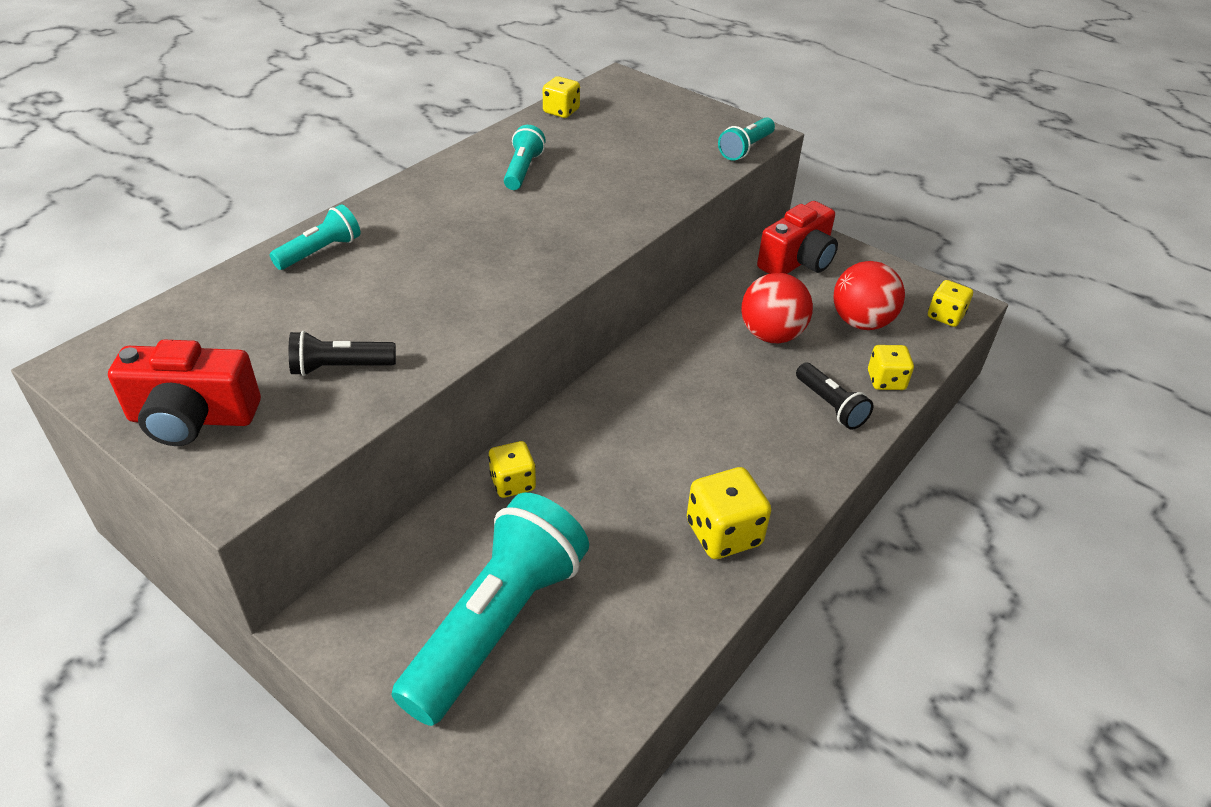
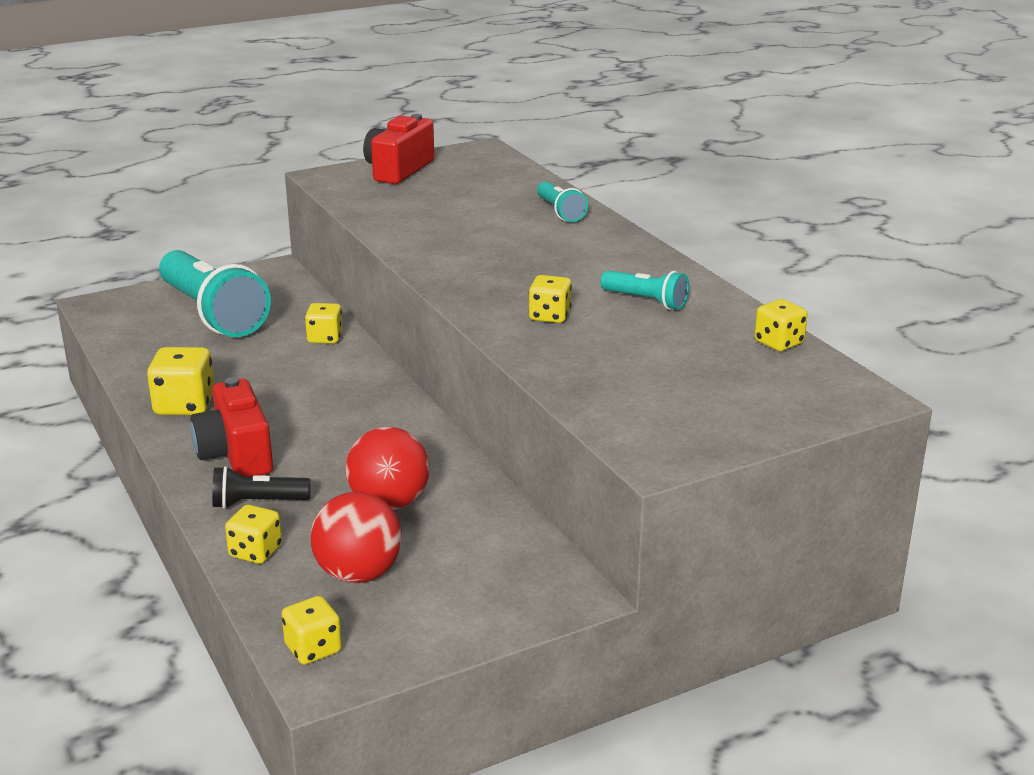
camera: 115 degrees right, 15 degrees down
black flashlight [289,331,396,376] -> none
turquoise flashlight [718,117,775,161] -> none
red camera [757,201,838,274] -> red camera moved to [190,377,273,477]
none -> yellow dice [529,275,572,323]

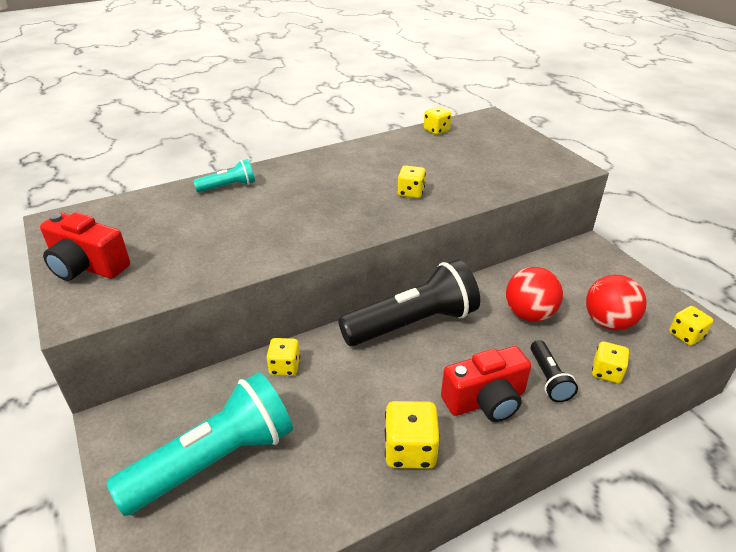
camera: 90 degrees left, 10 degrees up
turquoise flashlight [601,270,689,310] -> none
none -> black flashlight [338,259,480,346]

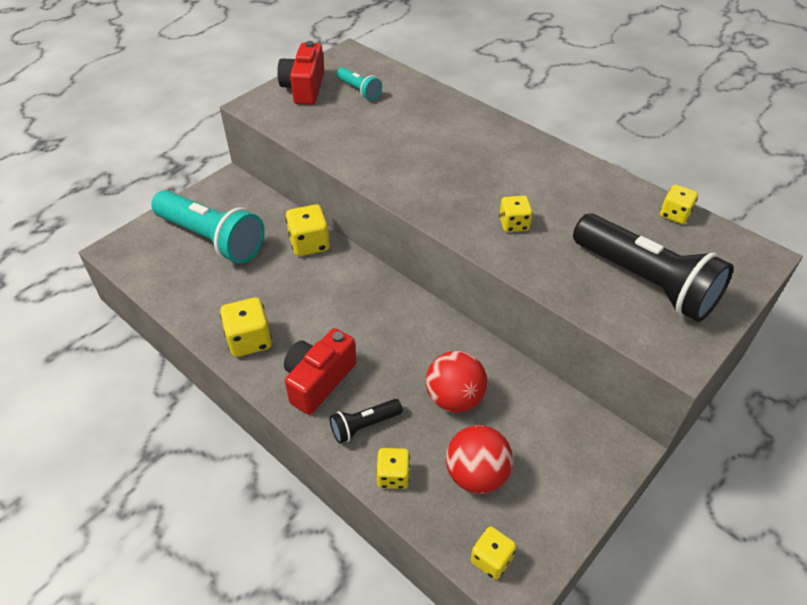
camera: 70 degrees right, 10 degrees up
turquoise flashlight [193,159,255,192] -> turquoise flashlight moved to [336,67,382,100]
yellow dice [266,338,300,376] -> yellow dice [286,204,330,256], size x1.53
black flashlight [338,259,480,346] -> black flashlight moved to [573,213,733,322]
red camera [441,346,531,422] -> red camera turned 75 degrees clockwise [284,328,356,415]

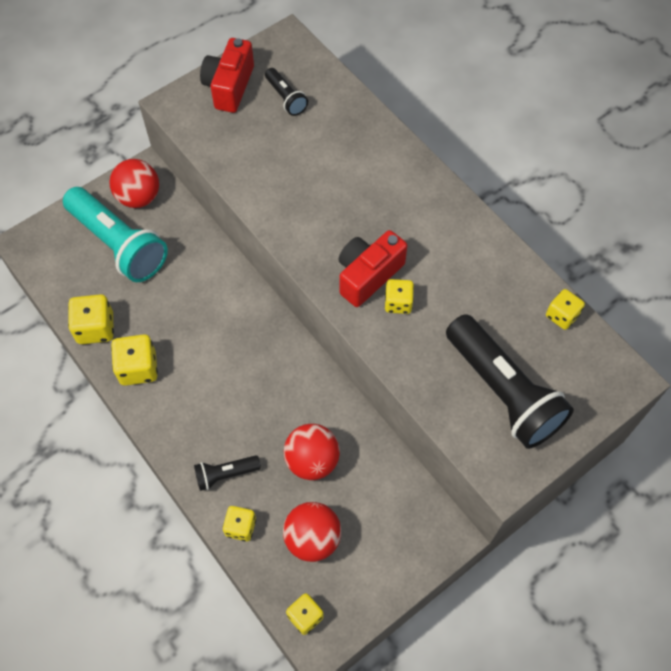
camera: 10 degrees right, 15 degrees up
red camera [284,328,356,415] -> red camera moved to [338,230,408,307]
yellow dice [286,204,330,256] -> yellow dice moved to [68,294,114,344]
turquoise flashlight [336,67,382,100] -> black flashlight [265,68,308,116]
none -> red ball [109,159,159,208]

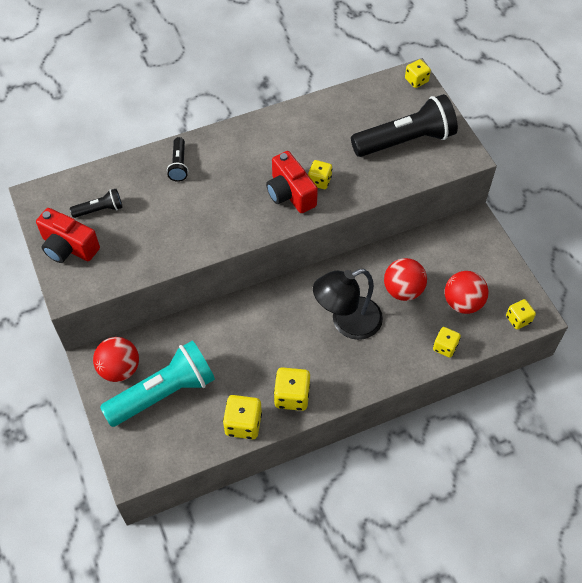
camera: 75 degrees left, 5 degrees down
black flashlight [194,455,261,491] -> black flashlight moved to [167,137,188,182]
yellow dice [546,289,585,330] -> yellow dice moved to [405,59,431,88]
none -> black lamp [313,269,383,340]

